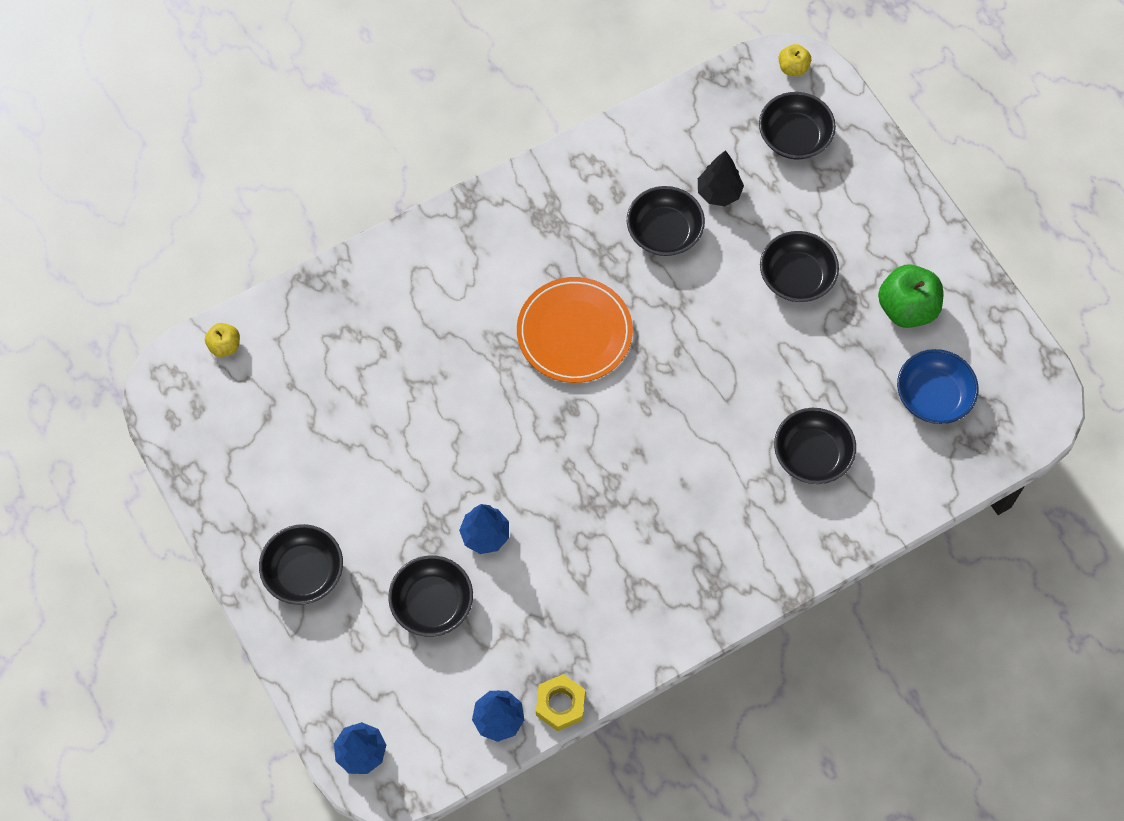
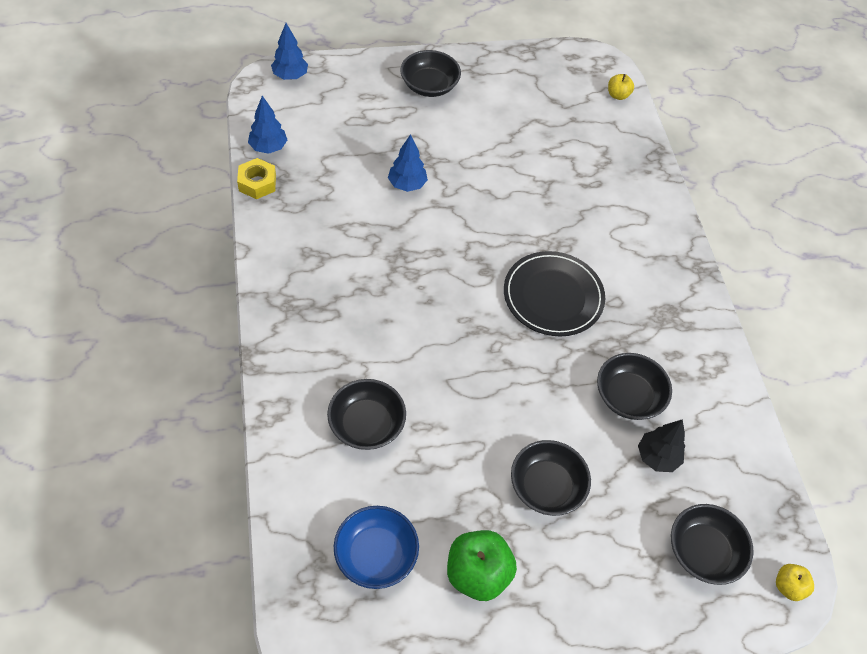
camera: 105 degrees right, 10 degrees down
black bowl [388,555,473,637] -> none
orange plate [517,277,633,383] -> black plate [504,251,605,336]

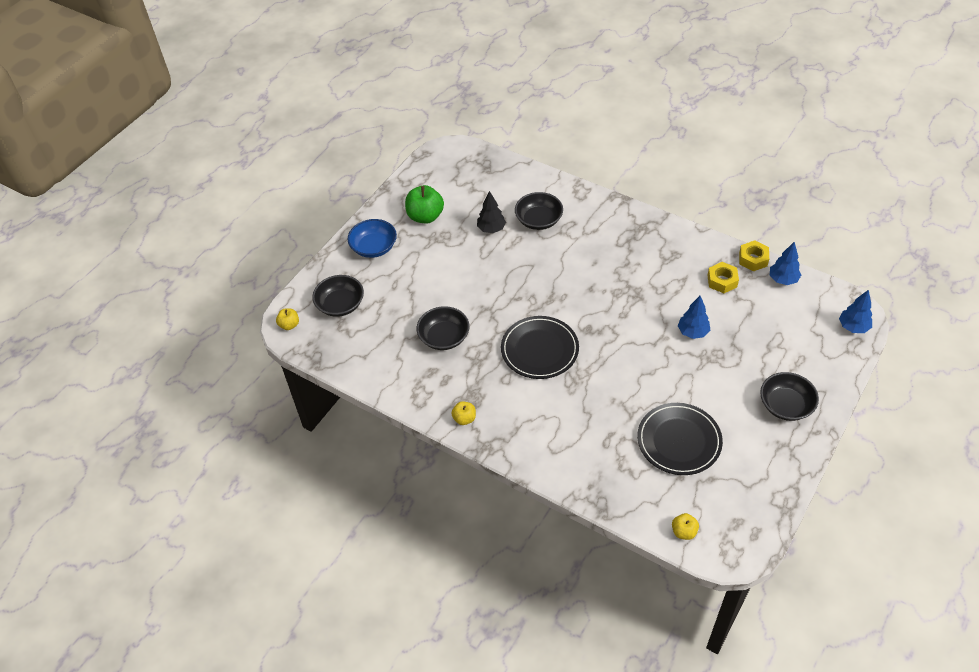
camera: 140 degrees right, 5 degrees down
blue bowl [334,506,419,589] -> blue bowl moved to [348,219,397,258]
black bowl [511,440,591,516] -> none
black tree [638,419,685,472] -> black tree moved to [477,191,506,233]
none -> yellow apple [451,401,476,425]
none -> black plate [637,403,723,475]
none -> yellow nut [707,262,739,293]

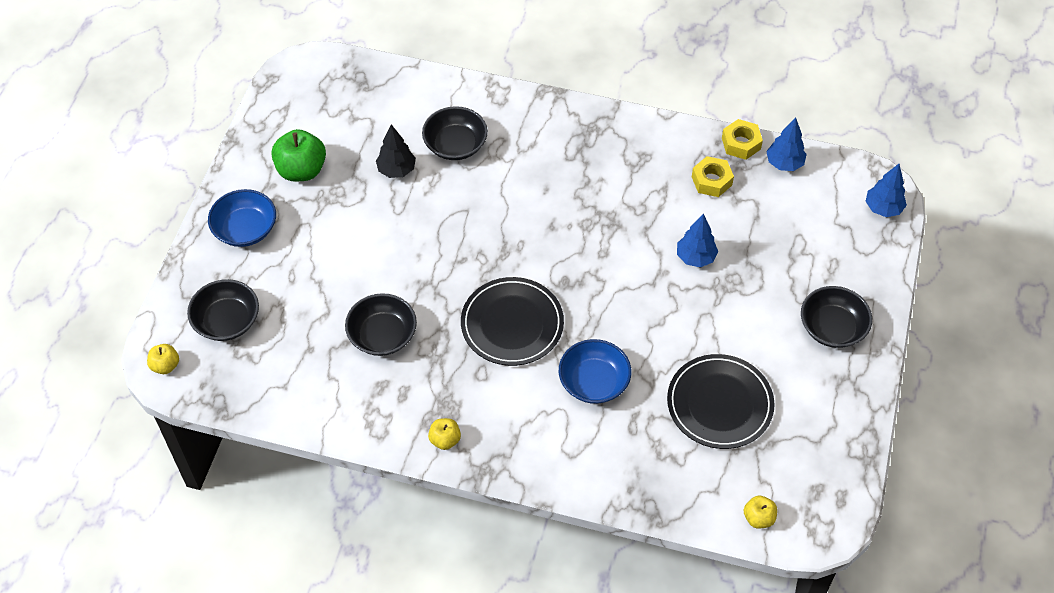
camera: 20 degrees left, 5 degrees up
none -> blue bowl [559,339,631,404]

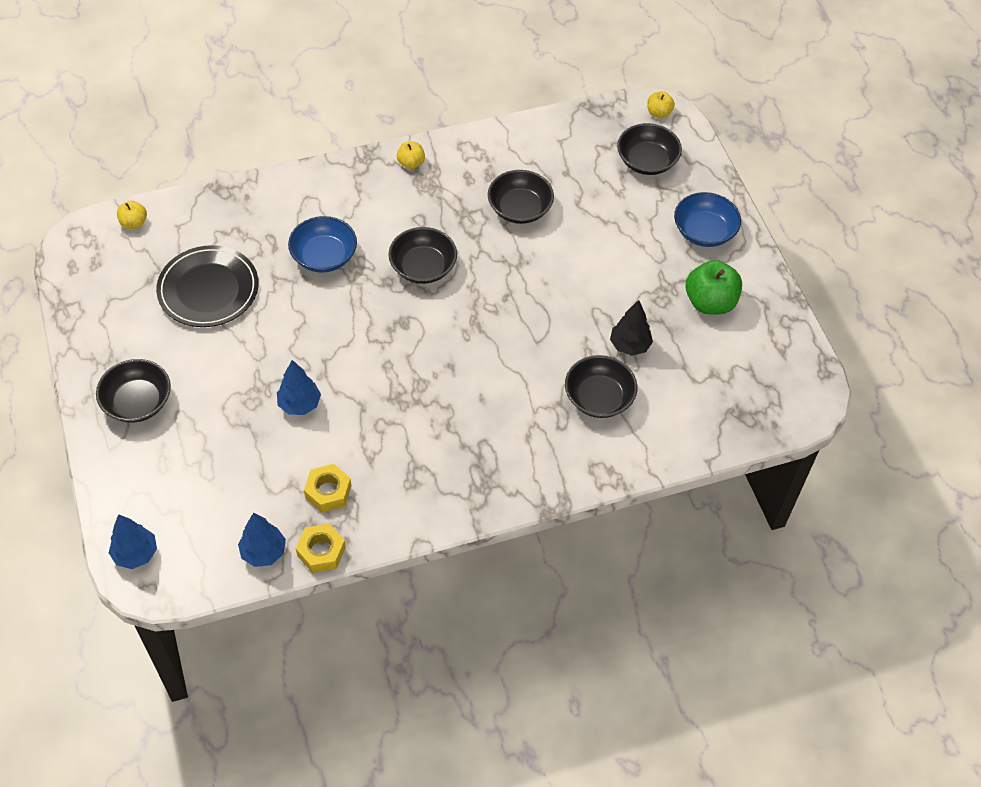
camera: 145 degrees right, 0 degrees up
black plate [461,277,564,366] -> black bowl [388,227,457,284]

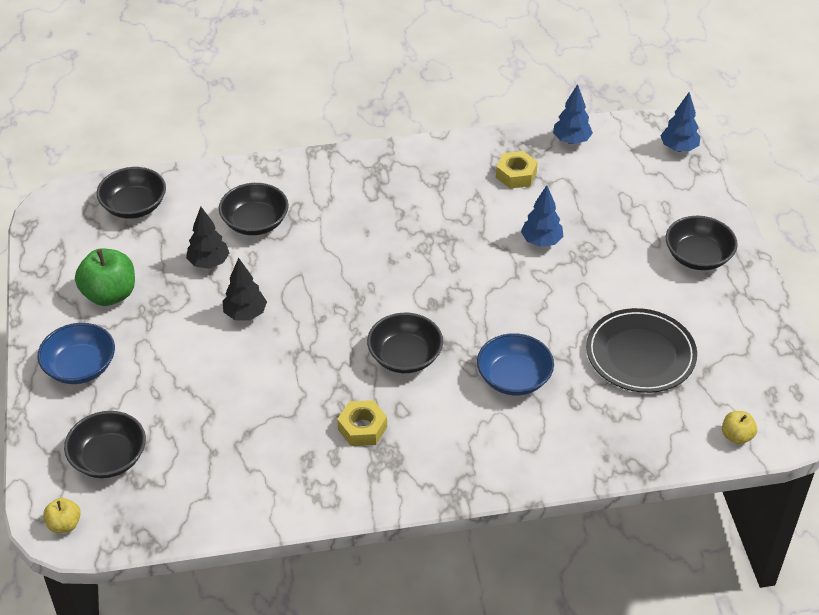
camera: 170 degrees left, 10 degrees down
yellow nut [296,523,346,573] -> yellow nut moved to [337,400,387,446]
yellow apple [397,141,425,169] -> none
black bowl [488,170,554,224] -> black bowl moved to [97,167,166,219]
none -> black tree [222,258,267,320]

